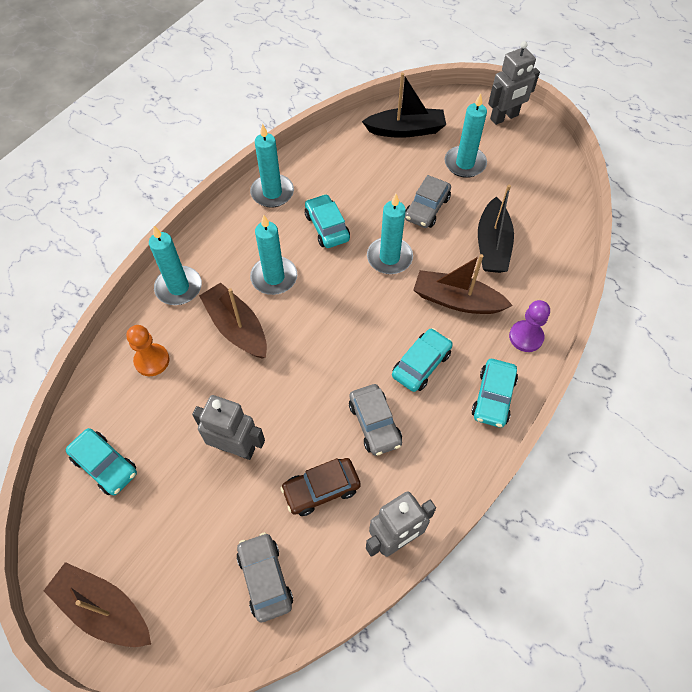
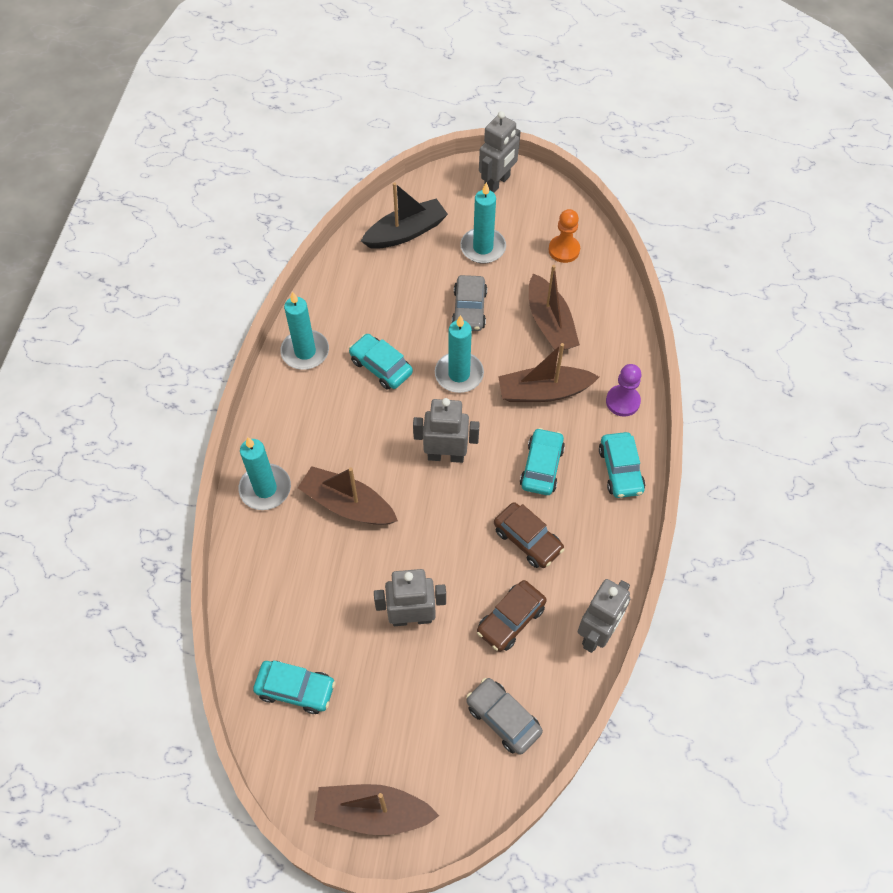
camera: 25 degrees left, 0 degrees up
orange pawn [126,325,170,376] -> orange pawn moved to [548,209,580,263]
turquoise candle [250,215,297,295] -> none
grey car [349,384,402,456] -> brown car [494,502,564,568]
black boat [478,185,514,273] -> brown boat [529,265,580,351]
none -> grey robot [413,398,480,463]

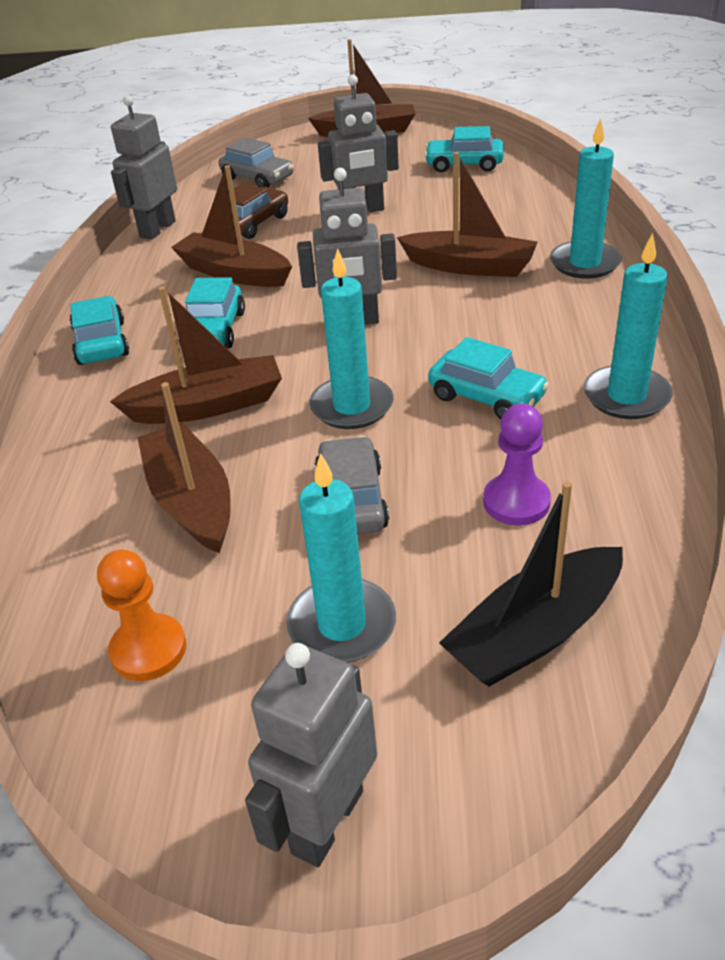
camera: 175 degrees right, 20 degrees down
brown car [494,502,564,568] -> brown boat [171,165,292,287]
purple pawn [606,364,641,417] -> purple pawn moved to [483,403,551,526]

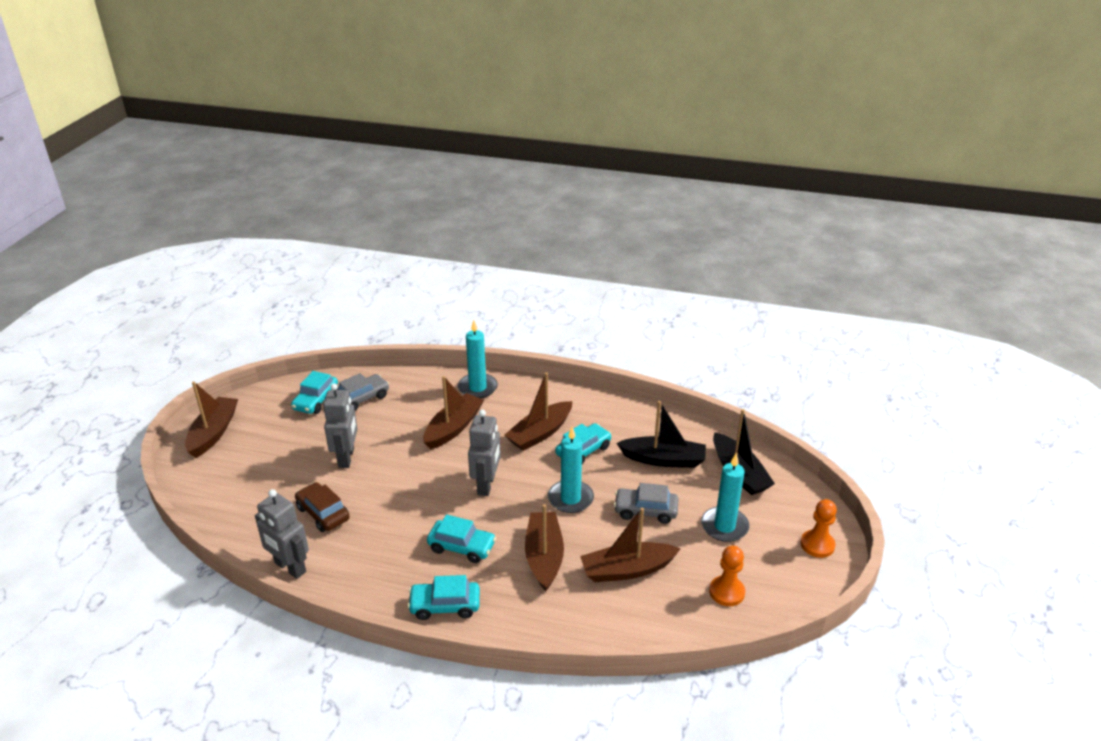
camera: 80 degrees left, 5 degrees down
brown boat [171,165,292,287] -> brown boat moved to [504,372,572,451]
grey car [219,137,294,188] -> grey car moved to [338,373,389,411]
grey robot [245,643,377,867] -> orange pawn [800,499,837,558]
purple pawn [483,403,551,526] -> black boat [617,401,706,468]
turquoise candle [584,233,673,419] -> none

